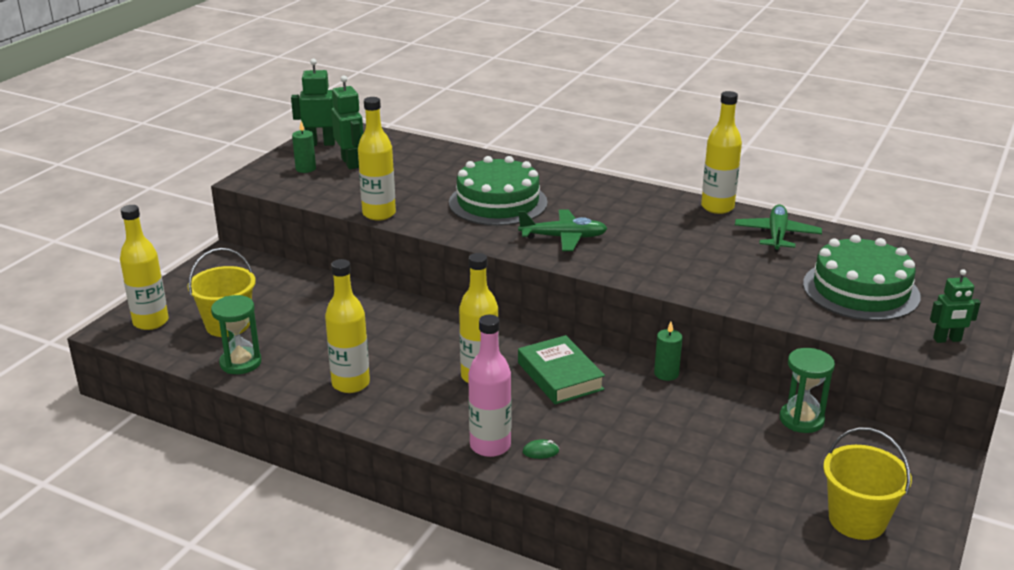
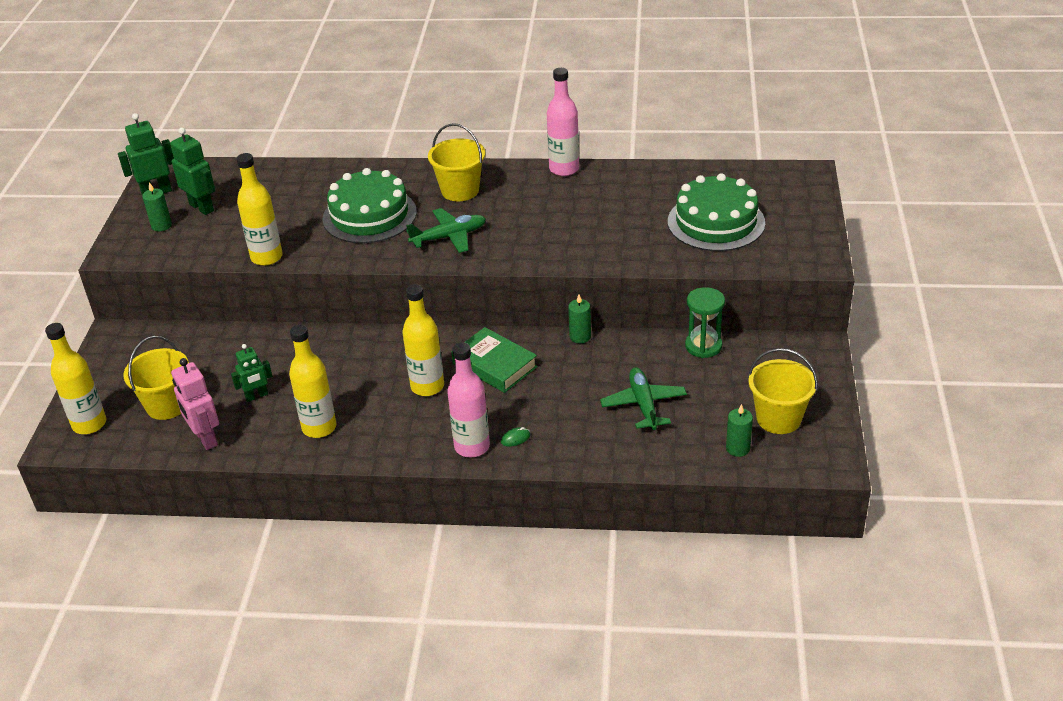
camera: 20 degrees left, 10 degrees up
green hourglass [211,295,261,374] -> pink robot [171,358,219,450]
yellow bottle [701,91,742,214] -> pink bottle [547,68,579,176]
green plane [735,204,822,252] -> green plane moved to [600,367,687,430]
green robot [930,269,981,343] -> green robot moved to [231,344,272,402]
none -> yellow bucket [428,123,486,201]
none -> green candle [726,404,753,457]

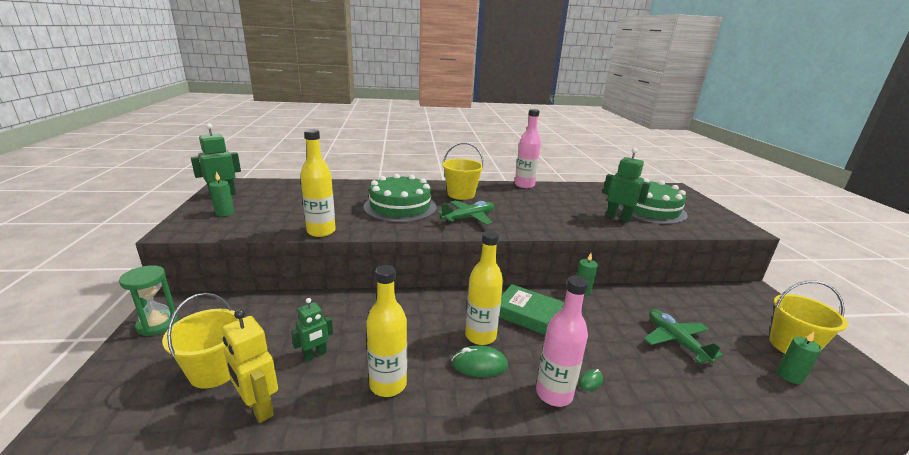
camera: 15 degrees left, 15 degrees down
yellow bottle [45,323,107,434] -> none
green robot [170,127,215,215] -> green robot moved to [603,148,651,222]
pink robot [171,358,219,450] -> yellow robot [222,309,278,423]
green hourglass [685,287,725,358] -> green hourglass moved to [119,265,178,336]
none -> green mouse [452,345,508,377]

